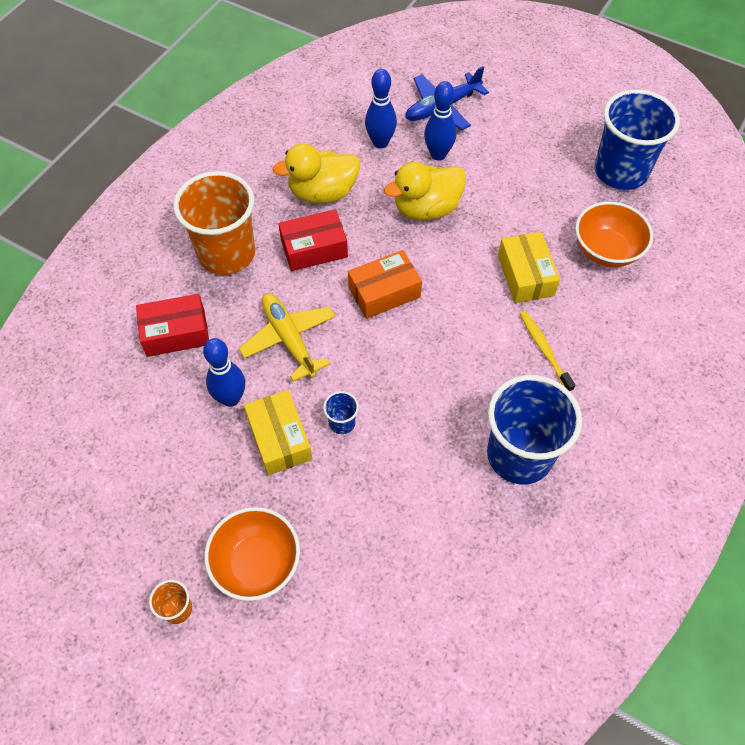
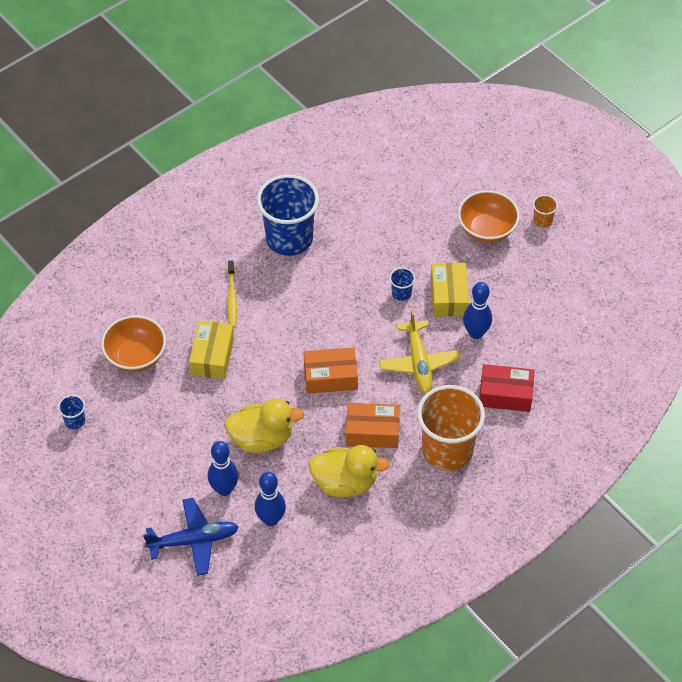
camera: 160 degrees left, 5 degrees down
red box [278,209,348,271] -> orange box [346,403,400,448]
blue cup [595,89,680,190] -> blue cup [58,395,85,429], size x0.41

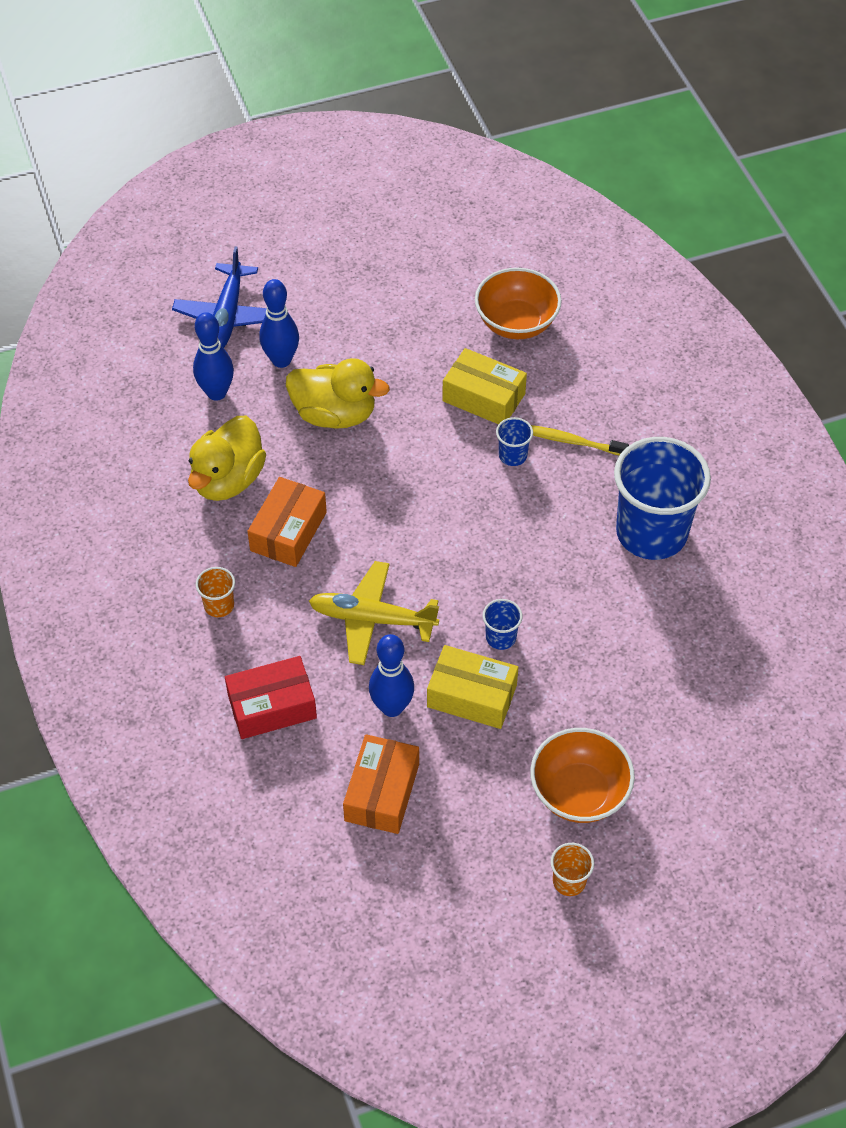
camera: 110 degrees right, 0 degrees up
blue cup [58,395,85,429] -> blue cup moved to [496,417,533,466]
yellow duck [224,398,304,453] -> yellow duck turned 90 degrees counterclockwise [286,358,390,429]
orange box [304,347,358,394] -> orange box moved to [343,734,419,834]
orange cup [417,385,485,470] -> orange cup [196,567,235,617], size x0.41
red box [480,364,535,412] -> red box turned 45 degrees clockwise [225,656,317,739]

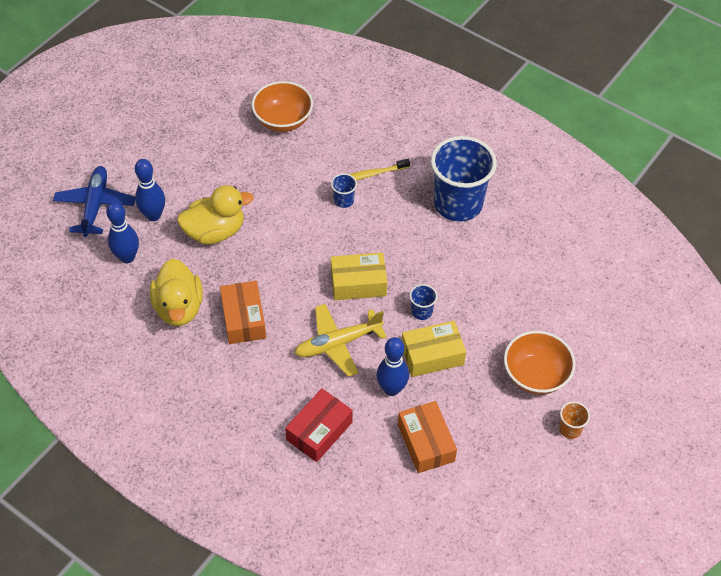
camera: 35 degrees left, 0 degrees up
blue plane [172,246,267,348] -> blue plane turned 150 degrees counterclockwise [53,166,135,237]
orange cup [196,567,235,617] -> none
yellow box [442,348,527,424] -> yellow box moved to [331,253,387,300]

